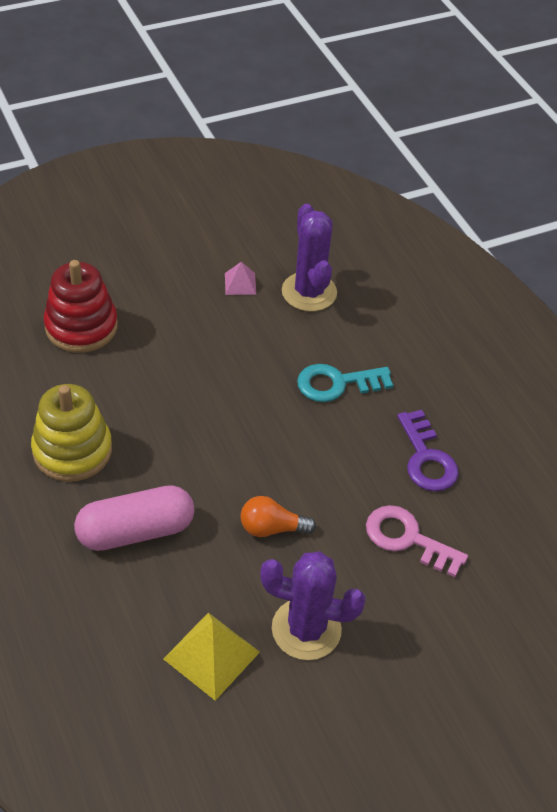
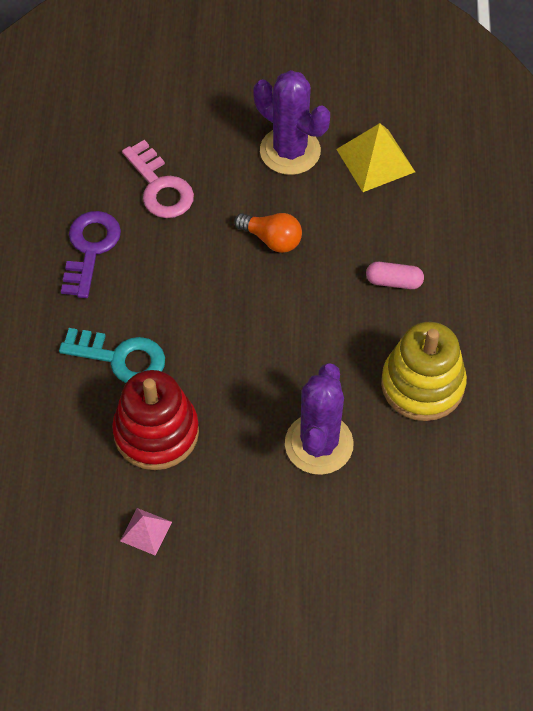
camera: 150 degrees left, 10 degrees up
red stacking toy [44,260,118,353] -> red stacking toy moved to [112,370,199,470]
pink capsule [74,485,195,551] -> pink capsule [366,262,424,289], size x0.50
purple cactus [282,204,337,312] -> purple cactus moved to [285,363,354,475]

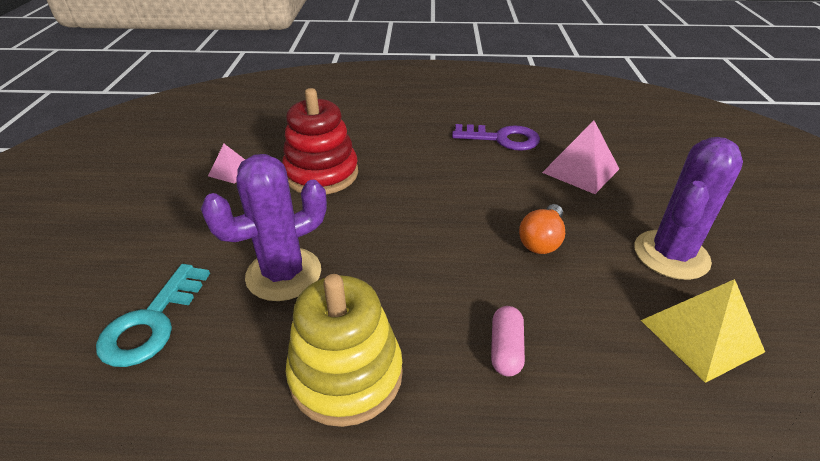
camera: 90 degrees right, 20 degrees down
turquoise key [59,328,165,383] -> turquoise key moved to [96,264,210,367]
pink key [122,140,194,218] -> pink pyramid [542,121,619,194]
purple cactus [285,363,354,475] -> purple cactus turned 45 degrees counterclockwise [201,154,327,301]

